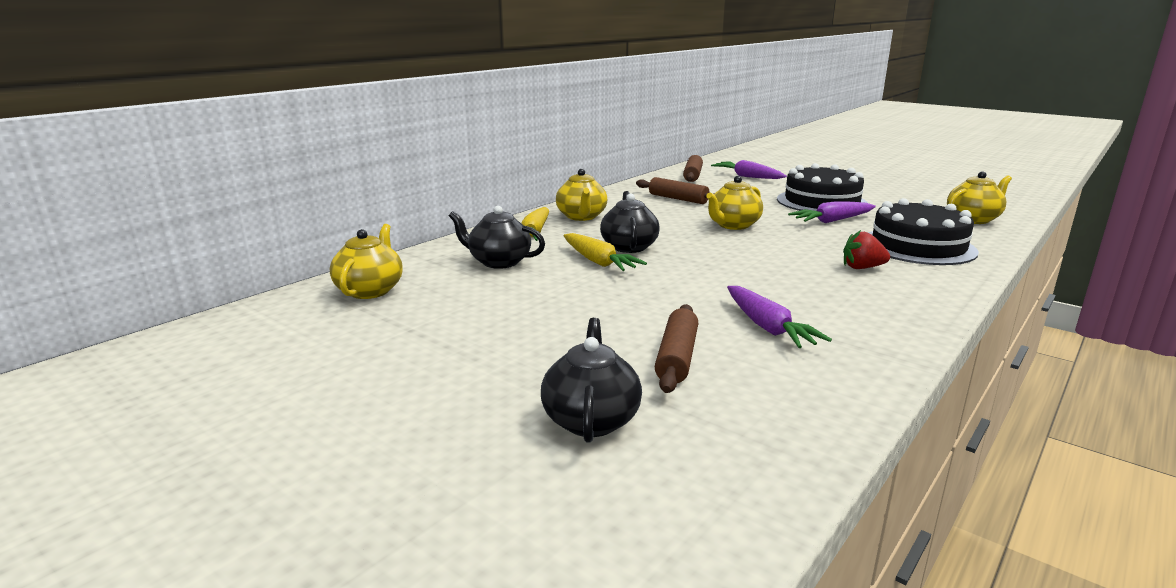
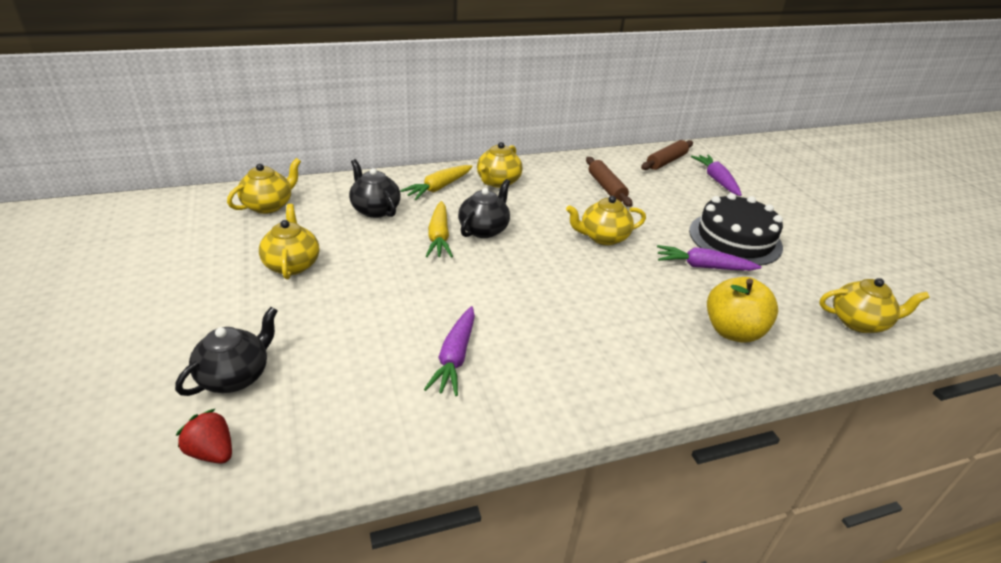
camera: 30 degrees right, 15 degrees up
brown rolling pin [655,304,698,393] -> none
red strawberry [843,230,890,269] -> red strawberry moved to [176,408,232,464]
black cake [868,198,979,265] -> yellow apple [707,277,778,342]
none -> yellow teapot [259,204,319,279]

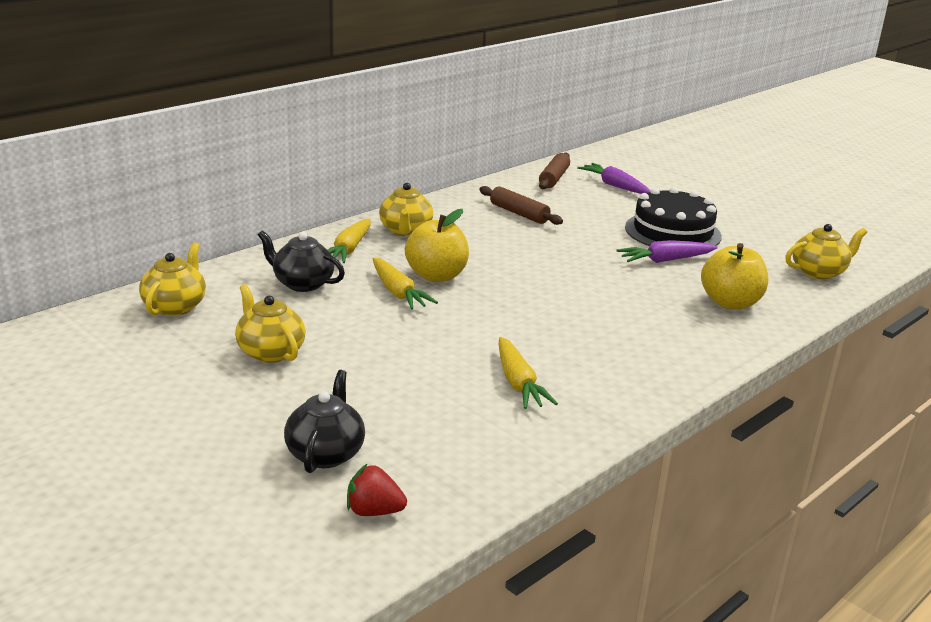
camera: 25 degrees left, 10 degrees down
purple carrot [424,306,475,396] -> yellow carrot [499,337,558,409]
black teapot [458,179,510,238] -> yellow apple [405,209,469,282]
yellow teapot [566,196,646,246] -> none

